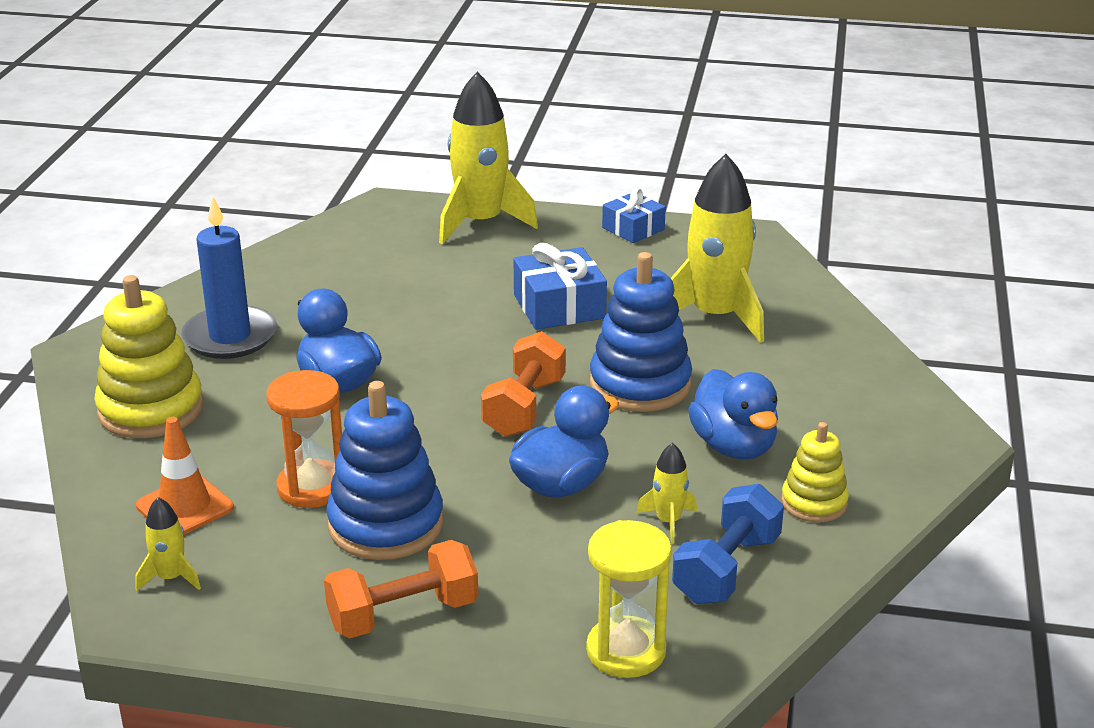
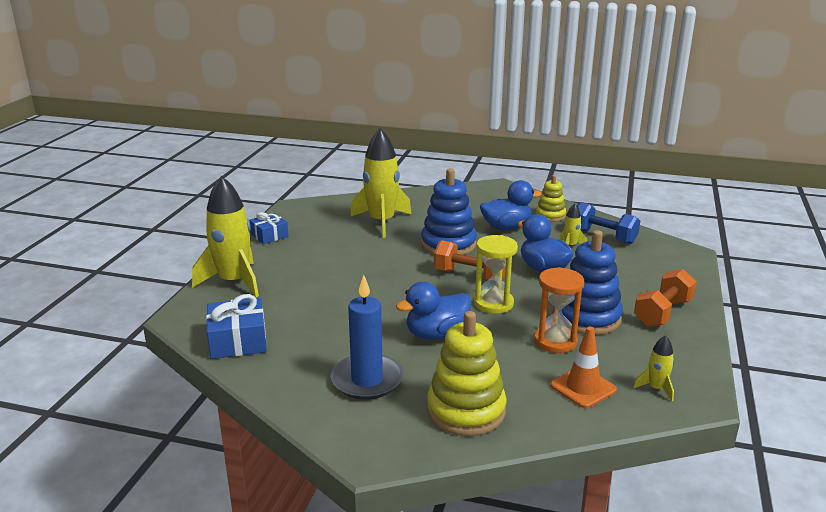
camera: 85 degrees left, 5 degrees down
orange dumbbell [324,540,478,638] -> orange dumbbell turned 60 degrees clockwise [634,269,697,327]
blue gift [513,243,607,330] -> blue gift moved to [206,294,267,359]
yellow hourglass [586,520,672,678] -> yellow hourglass moved to [474,235,518,314]

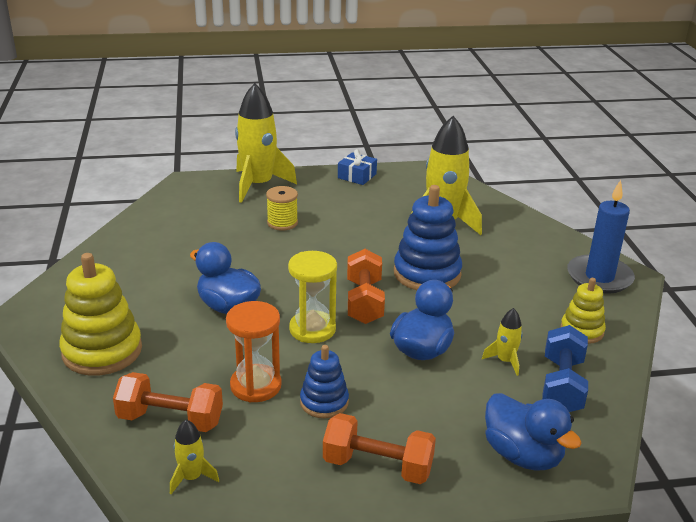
camera: 65 degrees right, 5 degrees up
blue gift [206,294,267,359] -> none
blue candle [331,275,403,400] -> blue candle moved to [567,180,635,294]
blue duck [480,180,542,230] -> blue duck moved to [485,393,582,471]
orange traffic cone [550,327,617,408] -> orange dumbbell [113,372,223,432]
blue stacking toy [562,230,623,335] -> blue stacking toy [300,345,349,418], size x0.58
none -> yellow spool [266,186,298,231]

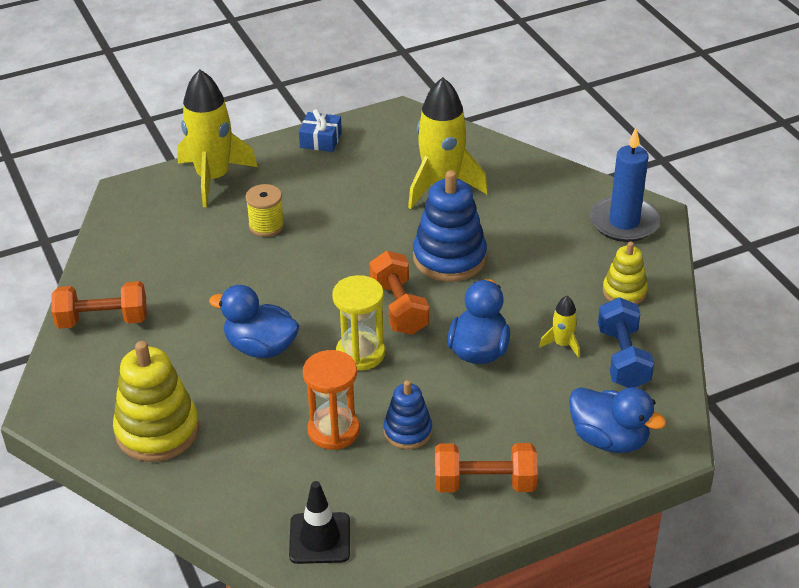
camera: 15 degrees left, 10 degrees up
orange dumbbell [113,372,223,432] -> orange dumbbell moved to [51,281,147,329]
yellow rocket [170,420,219,494] -> black traffic cone [289,481,350,564]

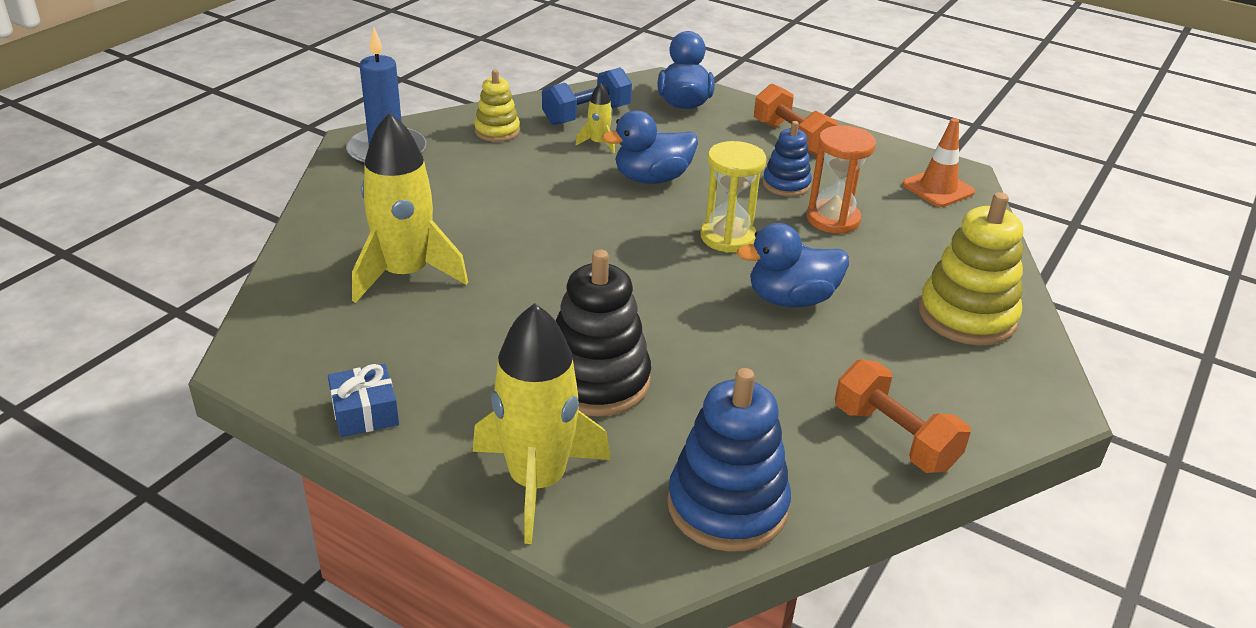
camera: 125 degrees left, 5 degrees down
blue duck [209,285,300,358] -> blue duck turned 90 degrees clockwise [737,223,849,307]
yellow spool [246,184,284,237] -> black stacking toy [556,249,651,416]
black traffic cone [289,481,350,564] -> orange traffic cone [902,118,975,207]
orange dumbbell [370,251,429,335] -> none
blue stacking toy [413,170,487,282] -> blue stacking toy moved to [667,368,791,552]

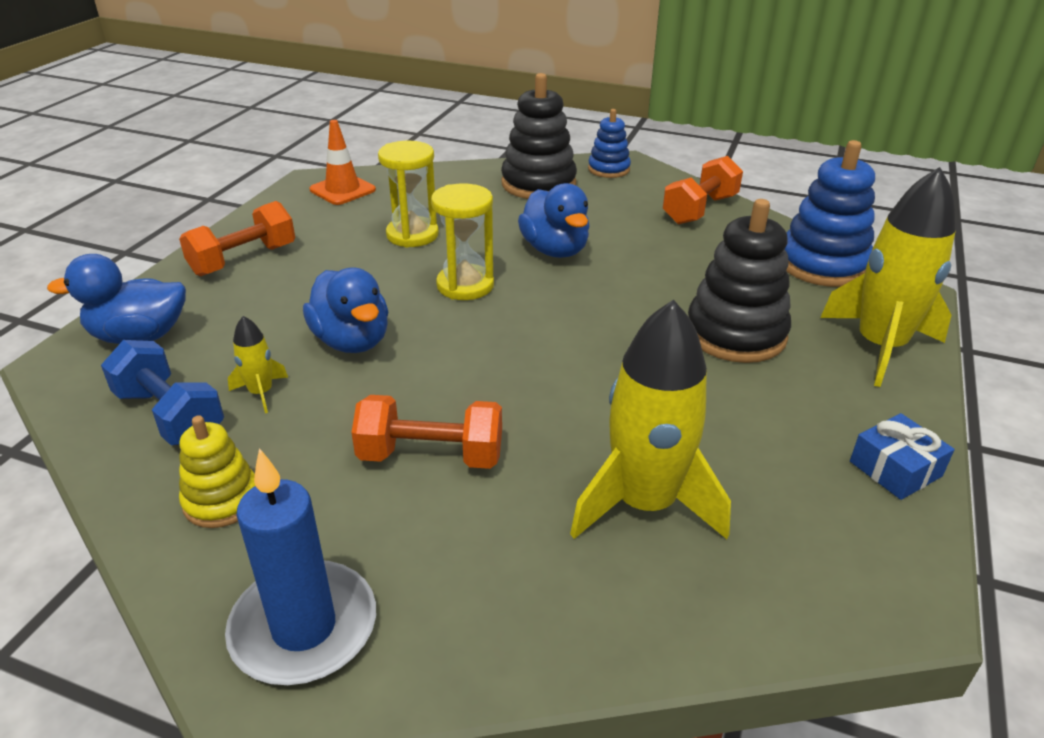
camera: 100 degrees left, 0 degrees up
blue stacking toy [763,121,812,197] -> blue stacking toy moved to [588,109,631,178]
orange hourglass [806,126,876,234] -> yellow hourglass [378,141,439,248]
yellow stacking toy [919,192,1023,345] -> black stacking toy [501,73,577,199]
none -> orange dumbbell [351,395,502,469]

